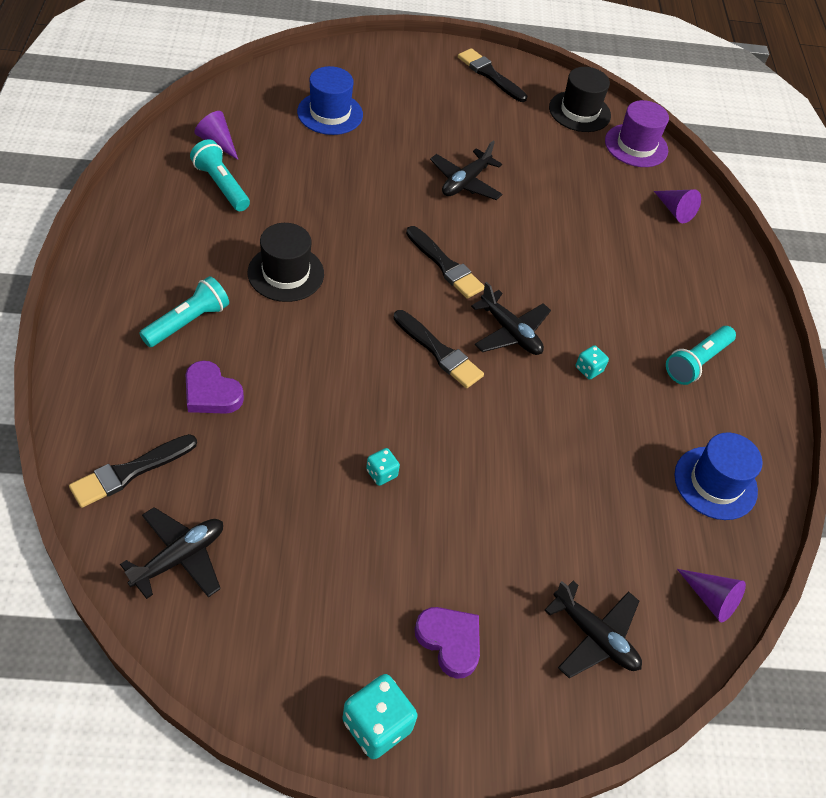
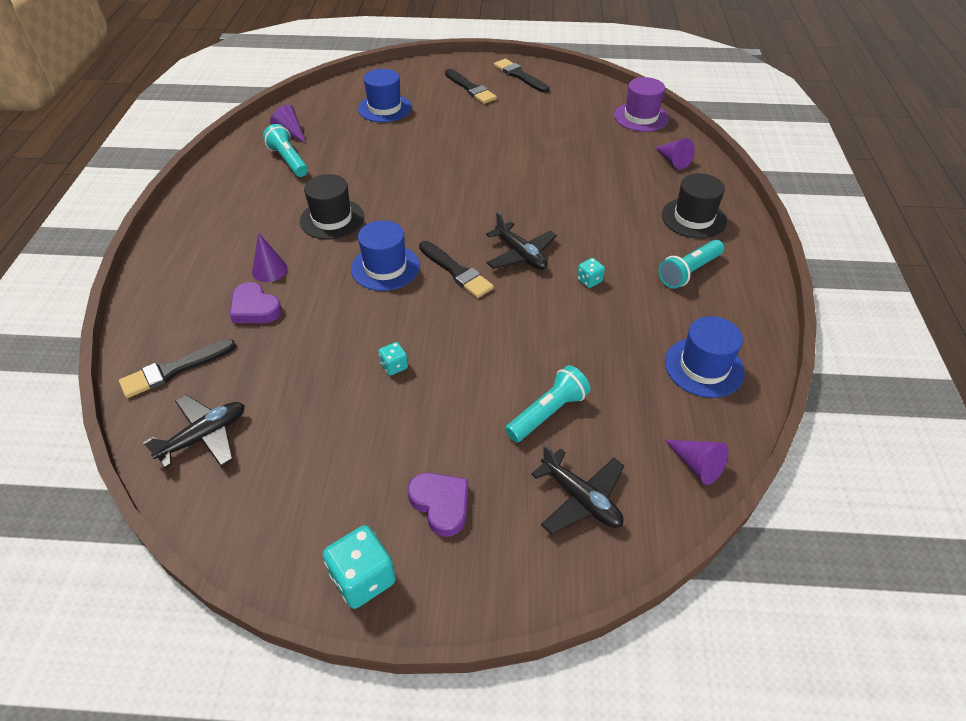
camera: 10 degrees right, 5 degrees down
turquoise flashlight [139,276,229,347] -> turquoise flashlight moved to [505,365,591,442]
black brush [406,226,484,299] -> black brush moved to [445,69,497,104]
black plane [430,141,503,200] -> none
black hat [549,67,611,132] -> black hat moved to [662,173,727,239]
none -> purple cone [252,232,288,282]
none -> blue hat [351,220,420,291]

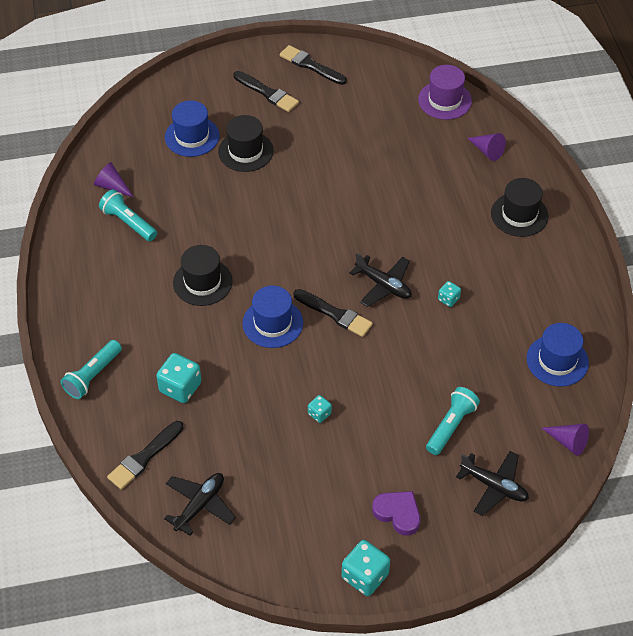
camera: 15 degrees left, 5 degrees up
purple heart [229,282,282,323] -> turquoise dice [156,353,201,403]
purple cone [252,232,288,282] -> none
turquoise flashlight [658,240,724,289] -> turquoise flashlight moved to [61,340,122,399]
none -> black hat [218,115,273,172]

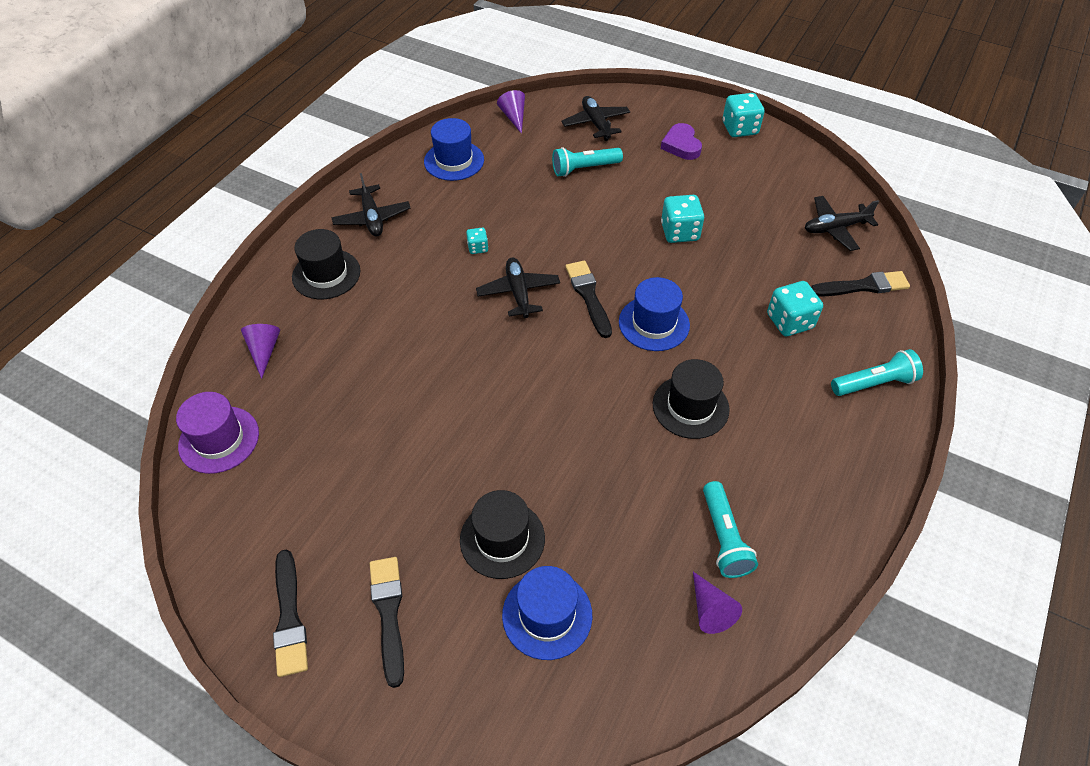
camera: 140 degrees left, 0 degrees up
turquoise dice [308,395,332,423] -> turquoise dice [661,195,704,243], size x1.86
none -> black plane [331,173,410,236]

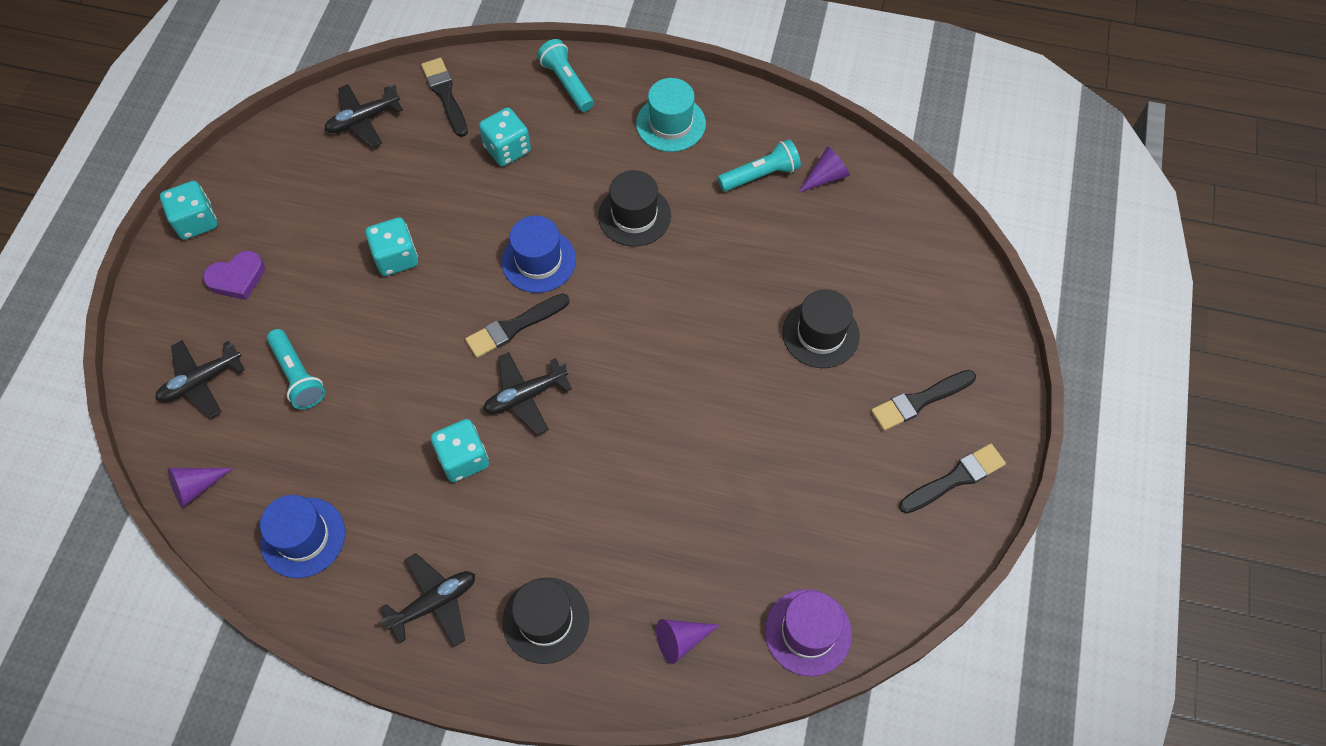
camera: 105 degrees left, 10 degrees up
turquoise dice [466,228,488,254] -> turquoise dice [431,419,489,482], size x1.86
blue hat [502,566,592,660] -> none
black plane [805,196,879,251] -> black plane turned 90 degrees clockwise [325,84,403,148]
none -> turquoise hat [636,78,706,152]

